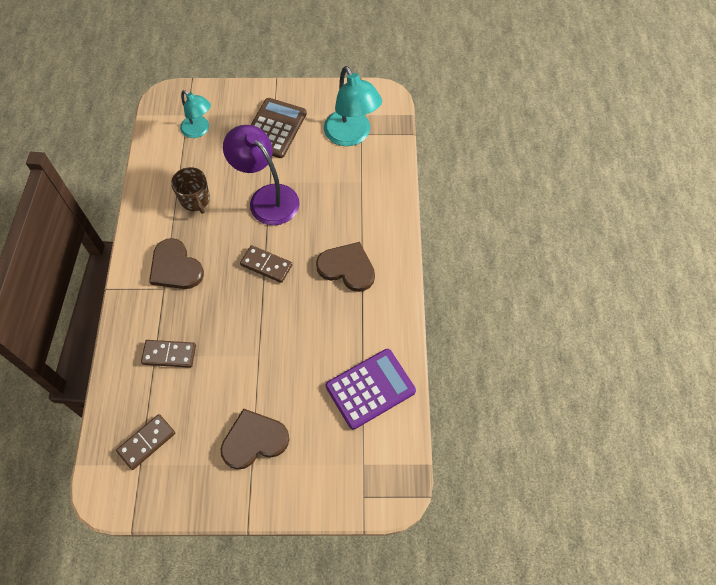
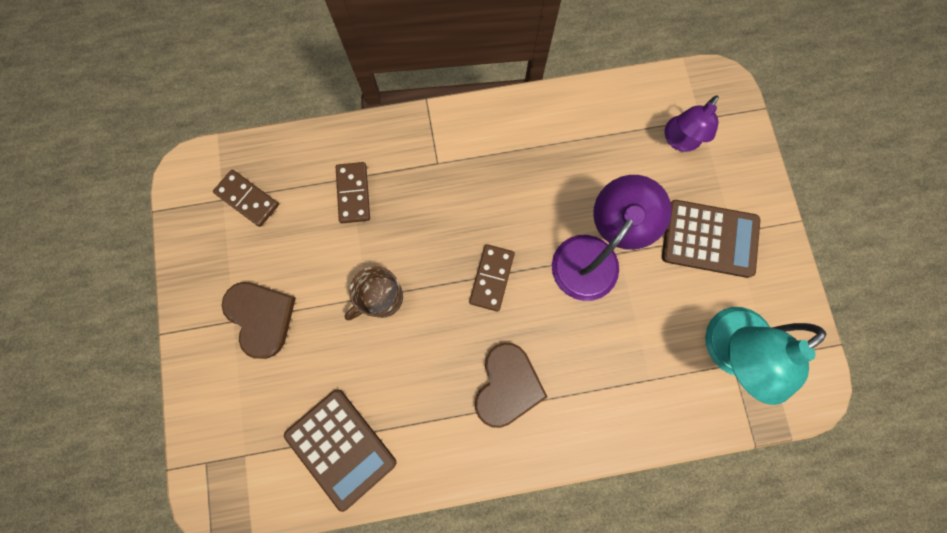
camera: 80 degrees right, 15 degrees up
brown heart [149,238,204,289] -> none
brown mug [171,167,210,214] -> brown mug moved to [345,266,403,320]
turquoise lamp [180,90,211,138] -> purple lamp [664,95,719,152]
purple calculator [326,349,416,430] -> brown calculator [284,389,396,512]

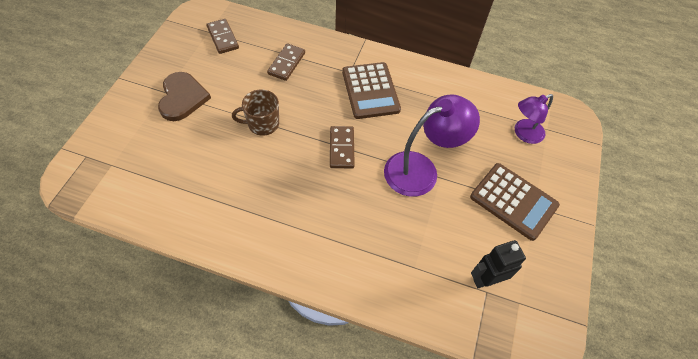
camera: 25 degrees right, 20 degrees down
brown calculator [284,389,396,512] -> brown calculator moved to [342,62,401,119]
brown domino [469,244,515,312] -> brown domino turned 45 degrees counterclockwise [330,126,355,168]
brown heart [475,343,548,428] -> none
turquoise lamp [705,307,827,405] -> black robot [471,240,526,288]

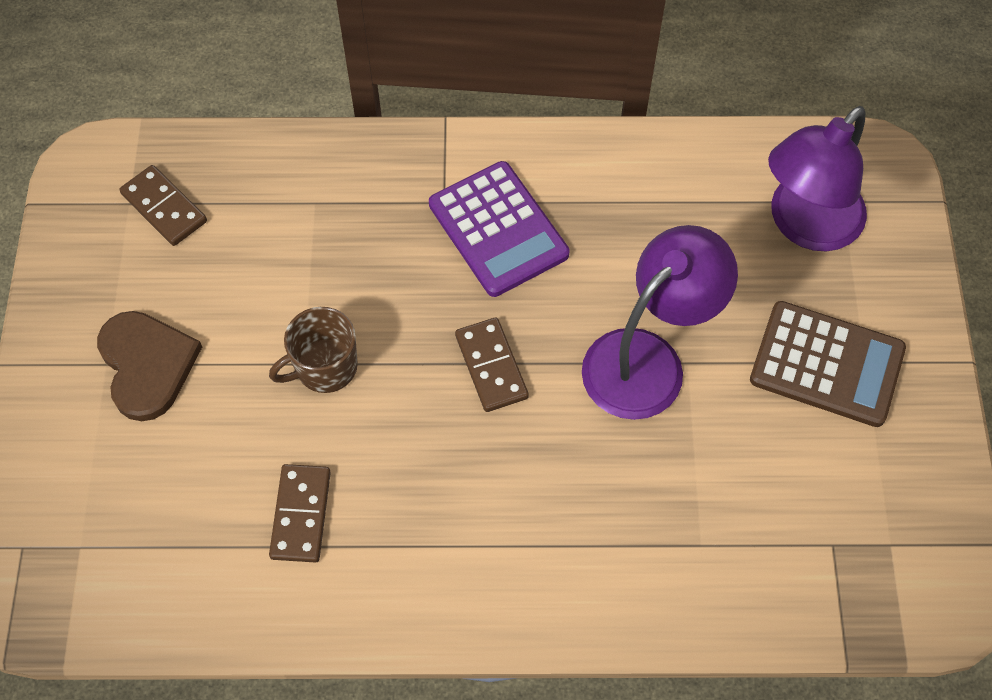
camera: 15 degrees left, 5 degrees up
brown domino [267,43,305,81] -> brown domino moved to [269,464,331,563]
brown calculator [342,62,401,119] -> purple calculator [429,161,570,297]
black robot [471,240,526,288] -> none
purple lamp [515,94,553,144] -> purple lamp [768,106,867,251], size x1.62

